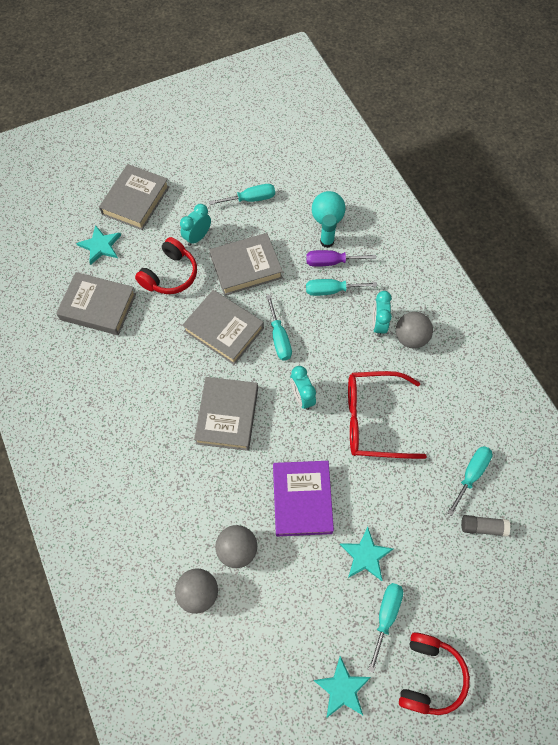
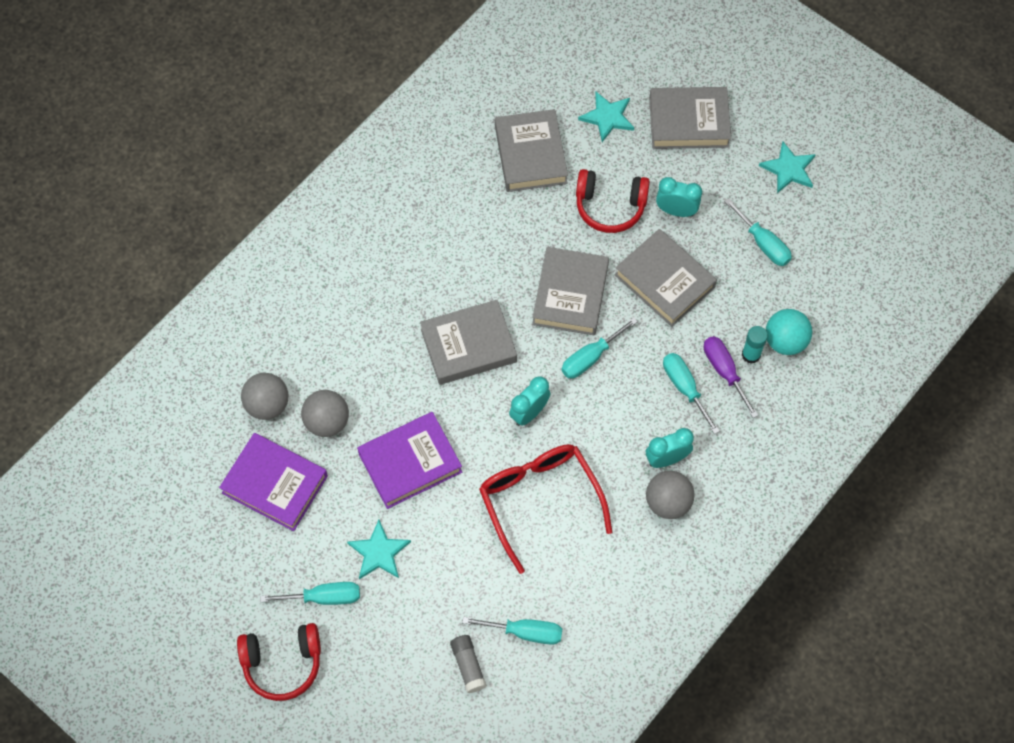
camera: 65 degrees right, 0 degrees up
turquoise star [313,656,371,717] -> turquoise star moved to [759,141,816,193]
none -> purple book [219,433,328,531]

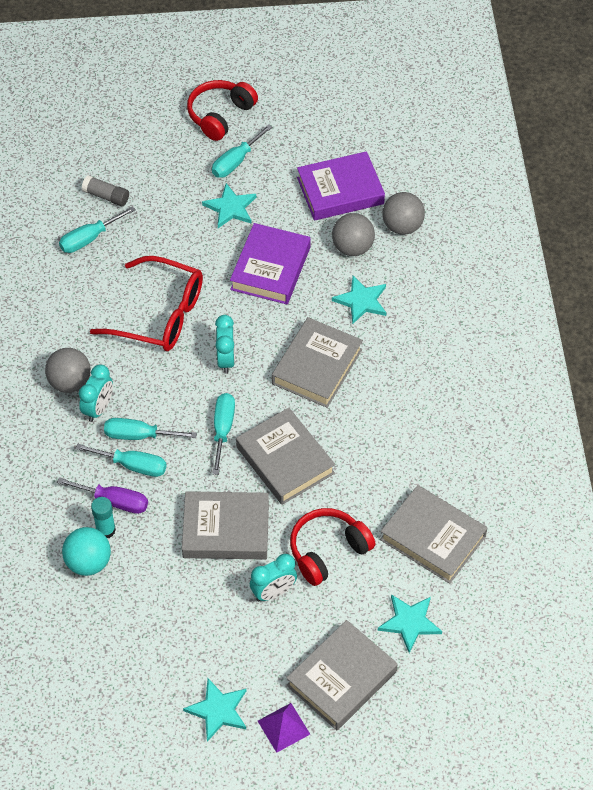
camera: 135 degrees right, 10 degrees down
turquoise screwdriver [724,198,792,266] -> turquoise screwdriver moved to [104,418,197,440]
none -> purple pyramid [258,703,310,753]
none -> turquoise star [332,276,386,324]

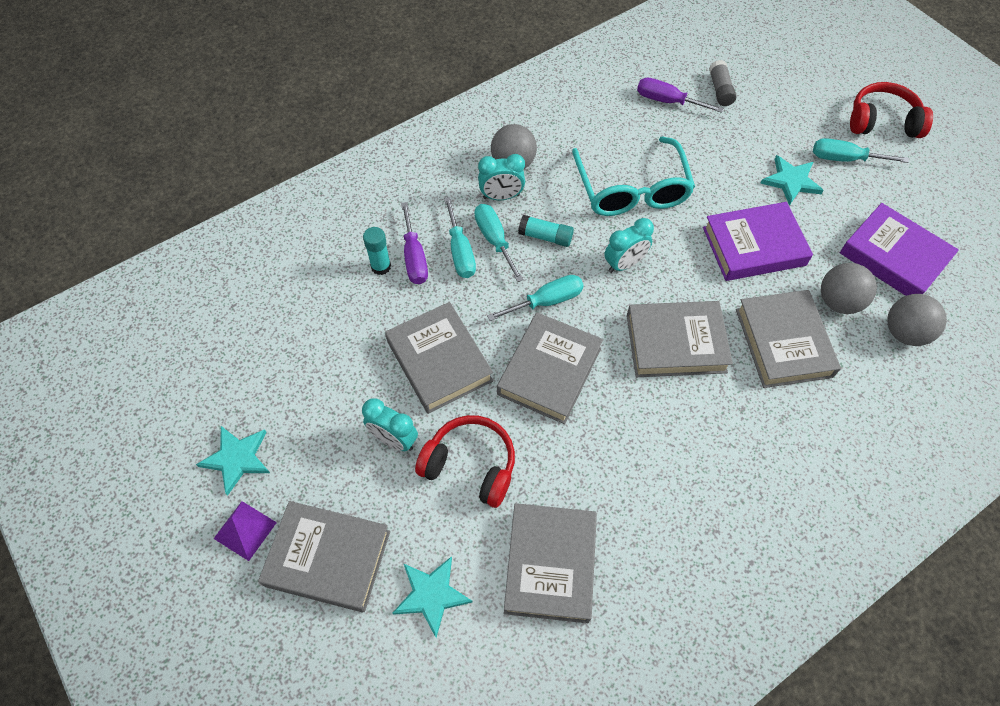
camera: 60 degrees right, 5 degrees up
turquoise screwdriver [59,206,136,253] -> purple screwdriver [637,78,724,113]
turquoise ball [62,527,111,576] -> none
red glasses [90,256,203,351] -> turquoise glasses [572,136,695,216]
turquoise star [332,276,386,324] -> grey book [736,290,841,388]
none -> turquoise glue stick [518,215,574,247]

